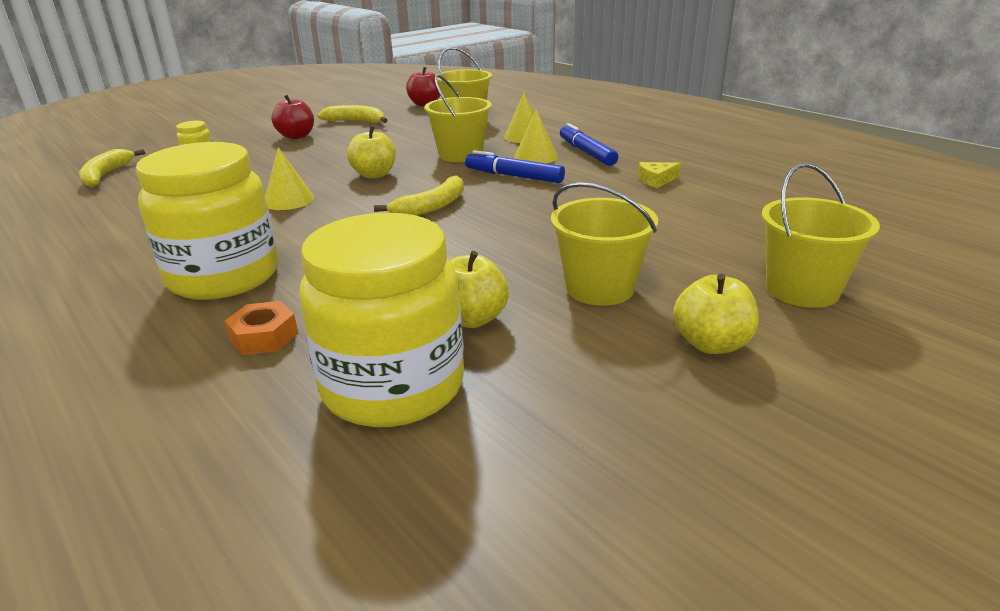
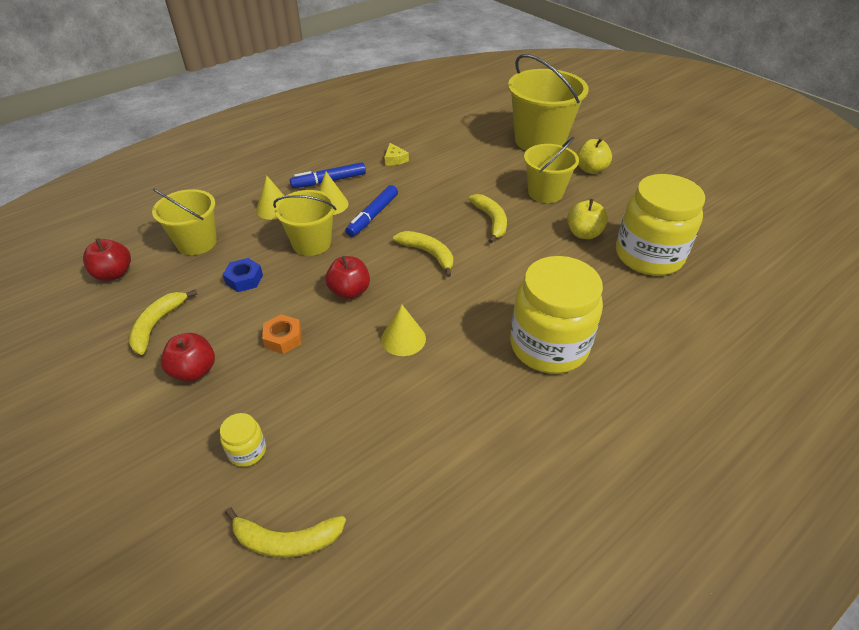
camera: 90 degrees left, 15 degrees up
orange nut [225,301,298,355] -> orange nut moved to [262,314,302,354]
yellow apple [347,126,396,179] -> red apple [325,256,370,299]
yellow bucket [761,163,880,308] -> yellow bucket [508,54,589,151], size x1.60
none -> blue nut [223,258,263,292]
none -> yellow banana [469,194,507,243]

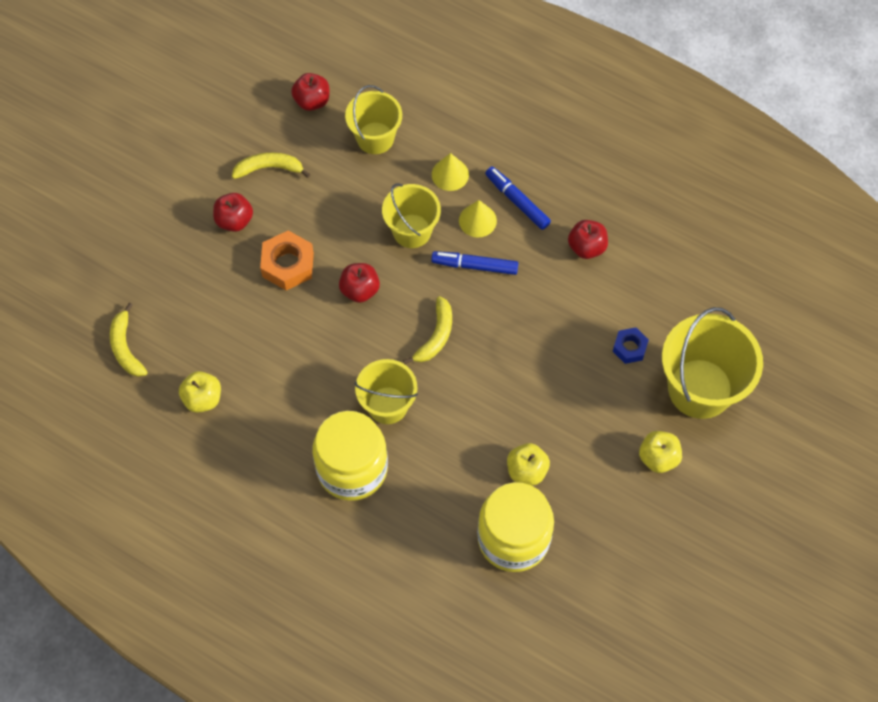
camera: 70 degrees right, 20 degrees up
yellow jar [220,413,266,467] -> none
blue nut [223,258,263,292] -> blue nut moved to [613,327,649,364]
orange nut [262,314,302,354] -> orange nut [260,230,314,290], size x1.63
yellow cone [381,305,426,356] -> none
yellow cheese [385,143,409,166] -> red apple [568,220,608,259]
yellow banana [469,194,507,243] -> none
yellow bucket [524,137,579,203] -> yellow bucket moved to [355,359,418,424]
none -> yellow apple [179,371,221,413]

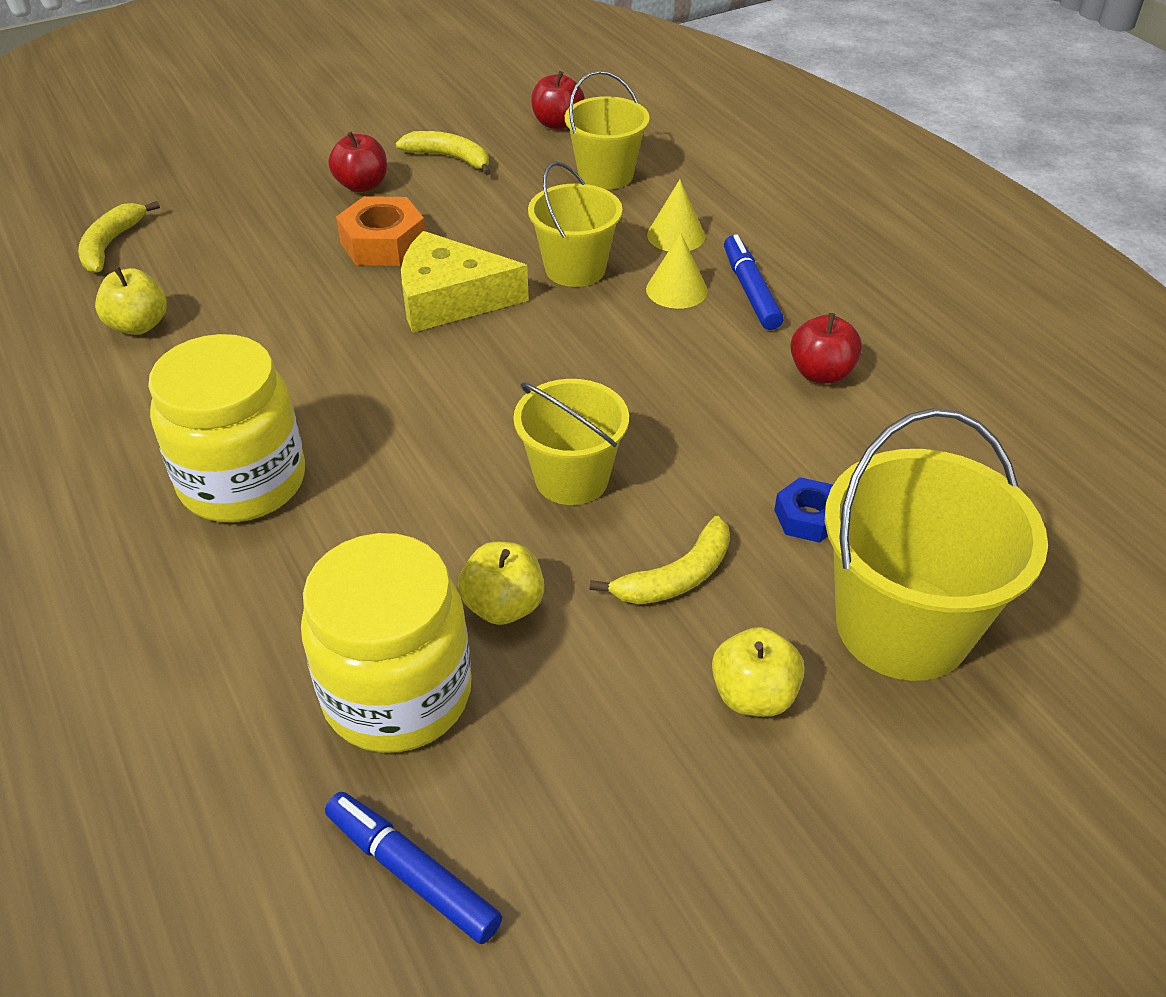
camera: 30 degrees right, 20 degrees down
red apple [339,263,380,303] -> yellow cheese [401,231,529,333]
yellow bucket [355,359,418,424] -> yellow bucket moved to [513,379,629,505]
yellow banana [403,296,452,364] -> yellow banana moved to [590,516,730,605]
blue marker [431,251,518,275] -> blue marker moved to [325,792,503,944]

